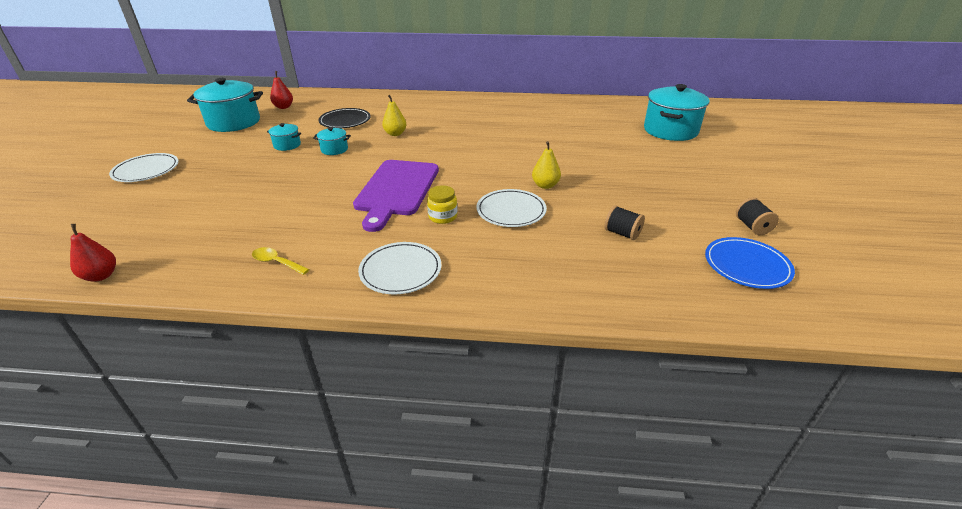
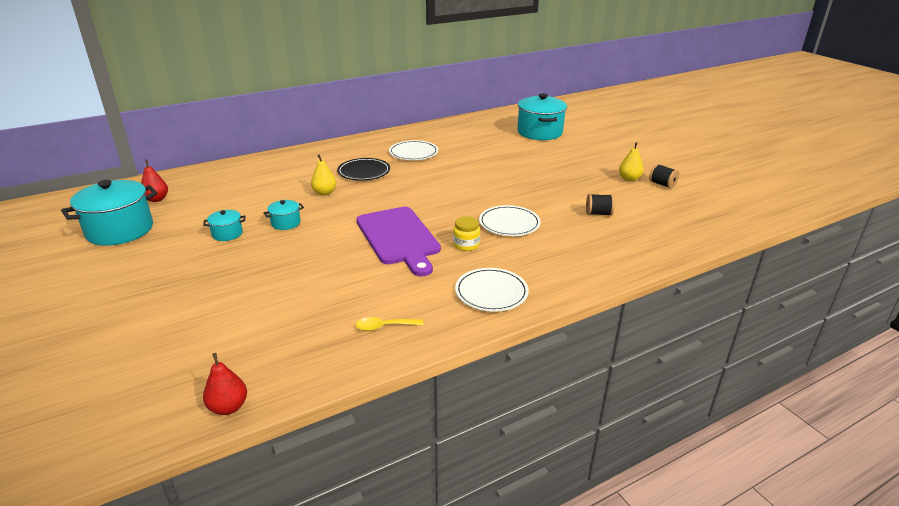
camera: 35 degrees left, 5 degrees down
white plate [109,153,179,182] -> white plate moved to [389,140,438,160]
black plate [318,108,371,128] -> black plate moved to [337,158,390,181]
yellow pear [532,141,561,189] -> yellow pear moved to [619,142,644,181]
blue plate [705,237,795,289] -> none

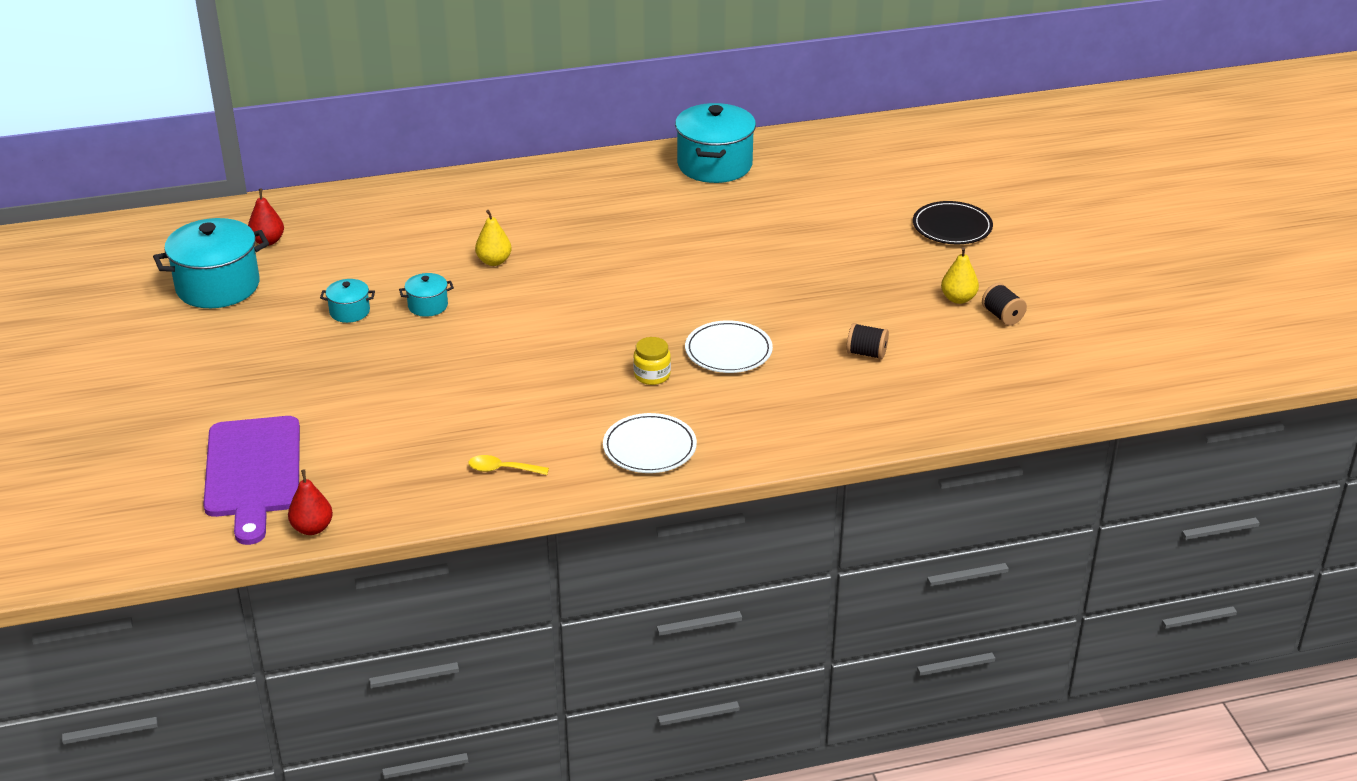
camera: 15 degrees right, 5 degrees up
black plate [337,158,390,181] -> black plate moved to [913,201,993,244]
purple cutting board [356,207,441,277] -> purple cutting board moved to [203,416,300,545]
white plate [389,140,438,160] -> none
turquoise pot [517,93,567,140] -> turquoise pot moved to [675,103,756,183]

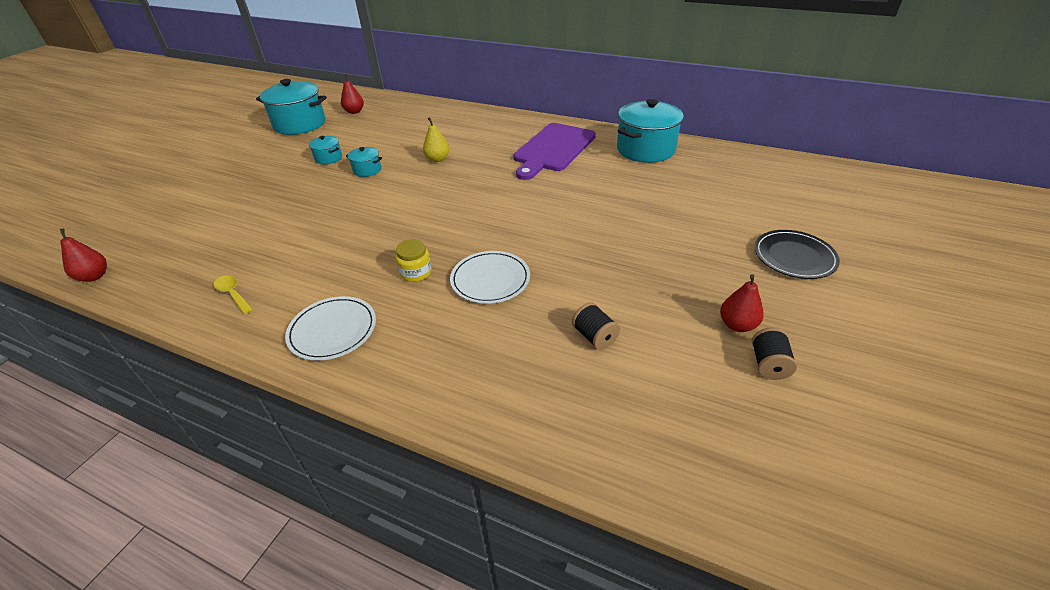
camera: 40 degrees right, 5 degrees up
purple cutting board [203,416,300,545] -> purple cutting board moved to [513,123,596,180]
yellow pear [941,247,979,304] -> red pear [720,274,764,332]

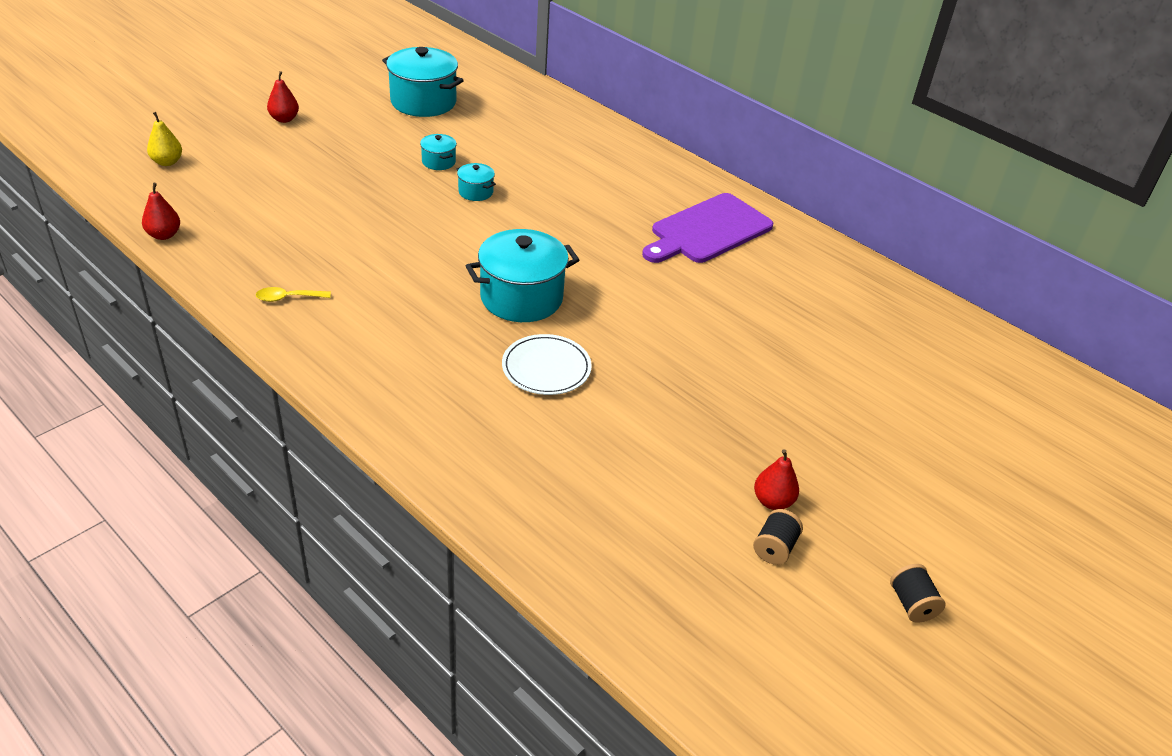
camera: 15 degrees right, 0 degrees up
yellow spoon [214,275,253,314] -> yellow spoon turned 75 degrees counterclockwise [256,287,331,302]
white plate [285,296,376,361] -> none
red pear [341,74,364,114] -> red pear moved to [267,71,299,123]
yellow jar [396,239,432,282] -> none
yellow pear [423,117,449,162] -> yellow pear moved to [147,112,182,166]
black spool [572,303,620,350] -> black spool moved to [890,564,946,623]
turquoise pot [617,99,684,163] -> turquoise pot moved to [466,229,579,322]
black plate [755,230,840,279] -> none

